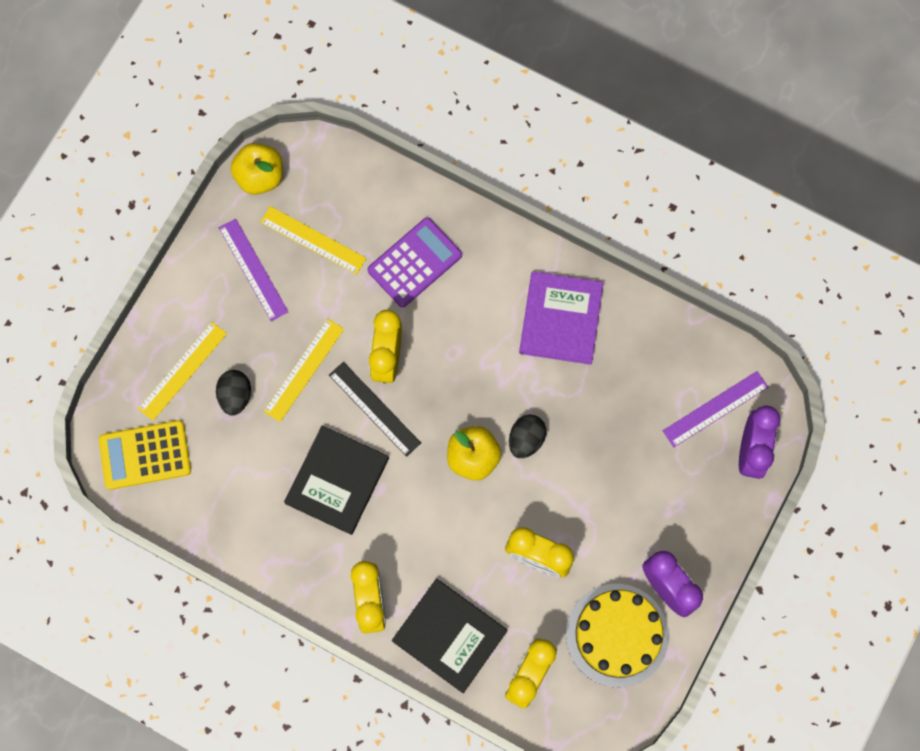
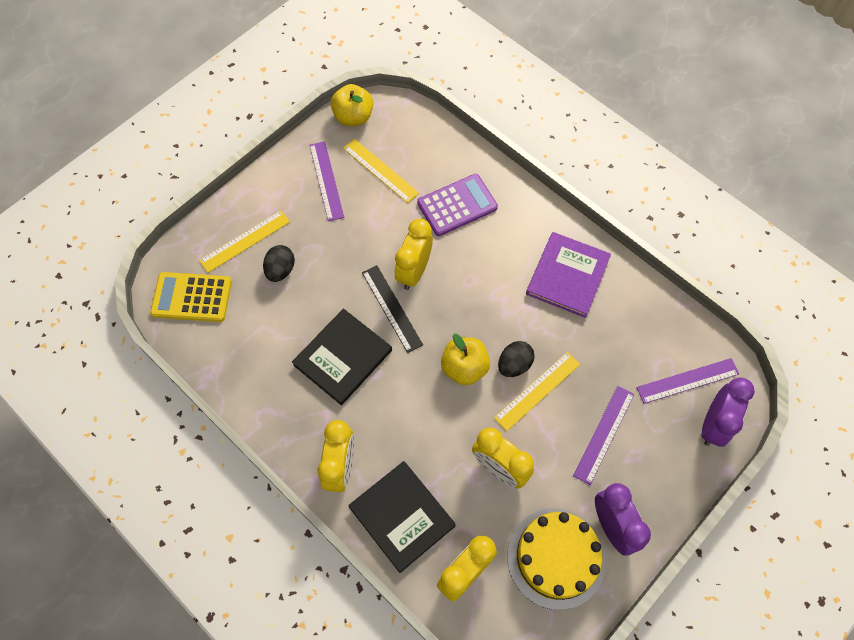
camera: 15 degrees right, 10 degrees down
yellow ruler [263,319,344,422] -> yellow ruler moved to [494,352,580,431]
none -> purple ruler [573,386,634,485]

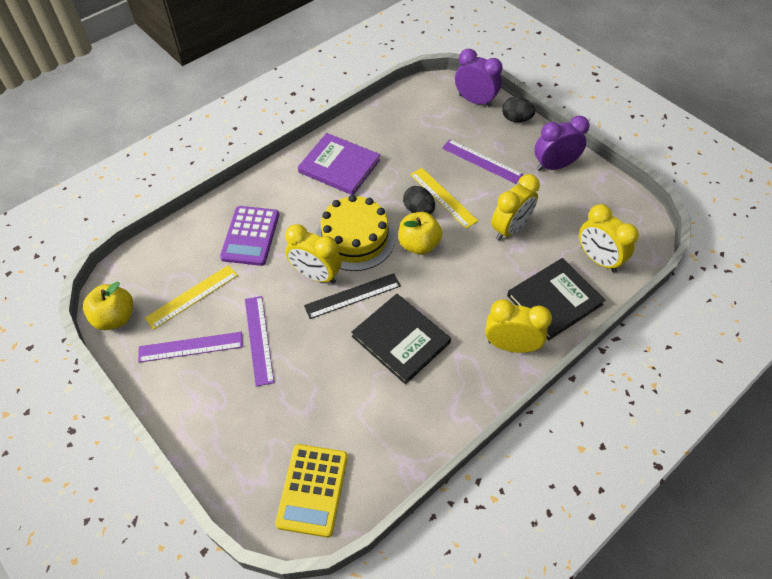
camera: 85 degrees left, 10 degrees down
yellow ruler [199,210,290,273] -> none
black egg [263,245,295,282] -> black egg moved to [502,97,535,122]
purple calculator [417,174,498,236] -> purple calculator turned 150 degrees counterclockwise [220,206,279,266]
yellow cake [507,508,606,610] -> yellow cake moved to [316,195,395,271]
purple ruler [636,358,739,404] -> purple ruler moved to [245,296,274,387]

